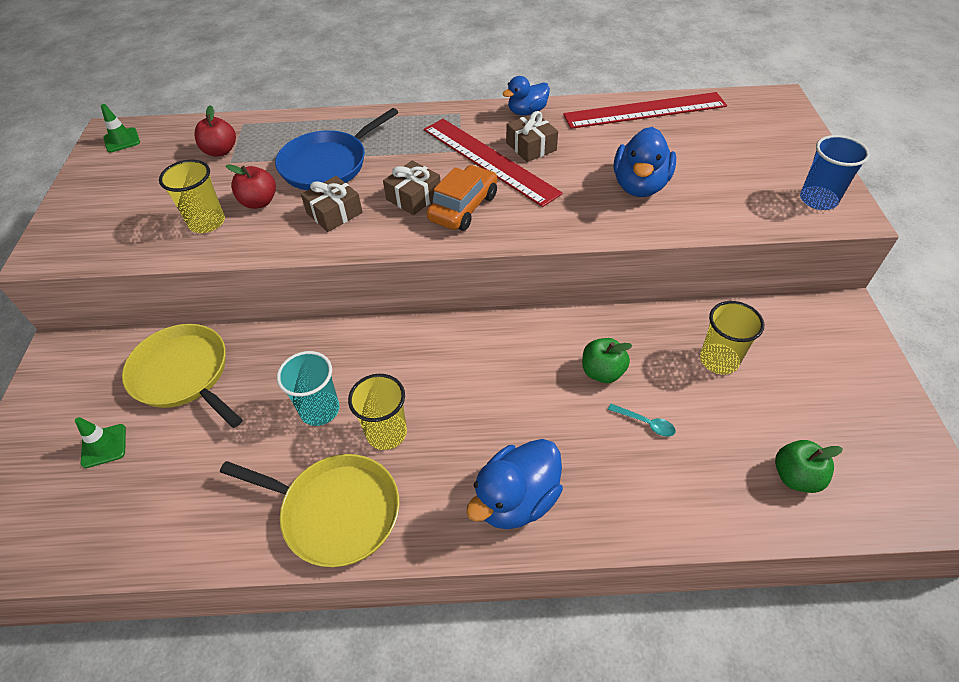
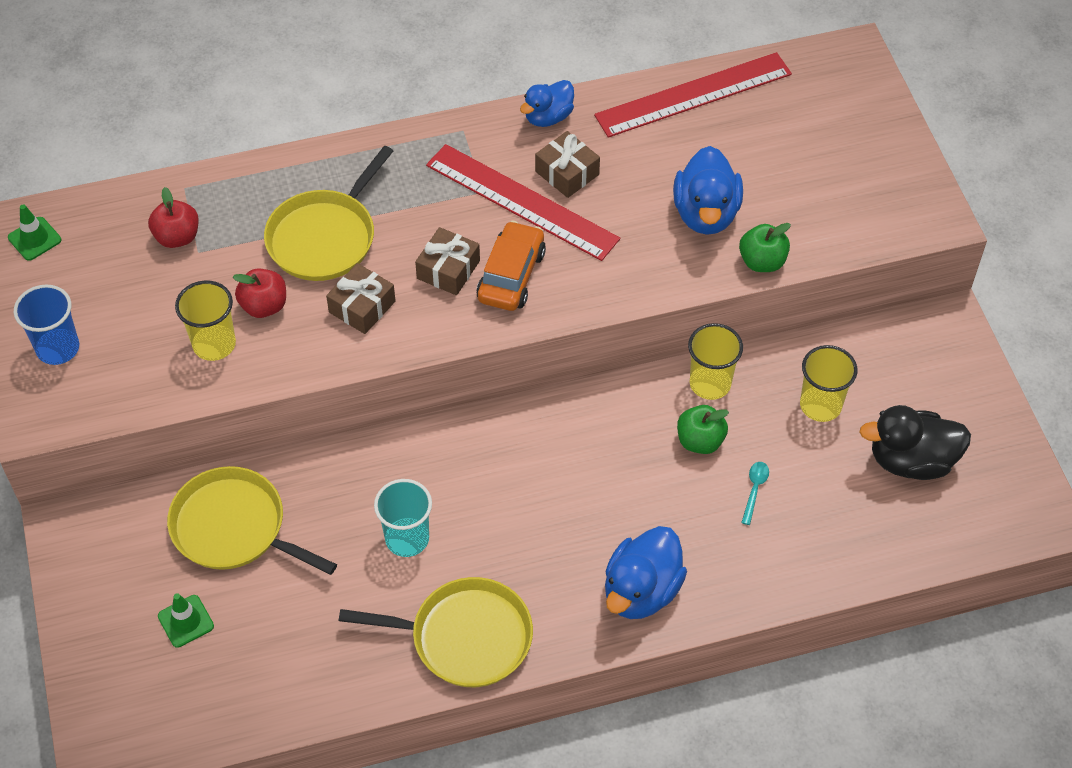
camera: 15 degrees left, 5 degrees up
blue pan [275,108,399,190] -> yellow pan [264,146,393,281]
yellow cup [348,374,407,450] -> yellow cup moved to [688,323,743,400]
turquoise spoon [608,404,676,437] -> turquoise spoon turned 90 degrees counterclockwise [741,462,769,525]
green apple [775,440,843,493] -> green apple moved to [739,223,791,272]
blue cup [800,135,870,210] -> blue cup moved to [14,285,79,365]
none -> black duck [859,405,971,480]

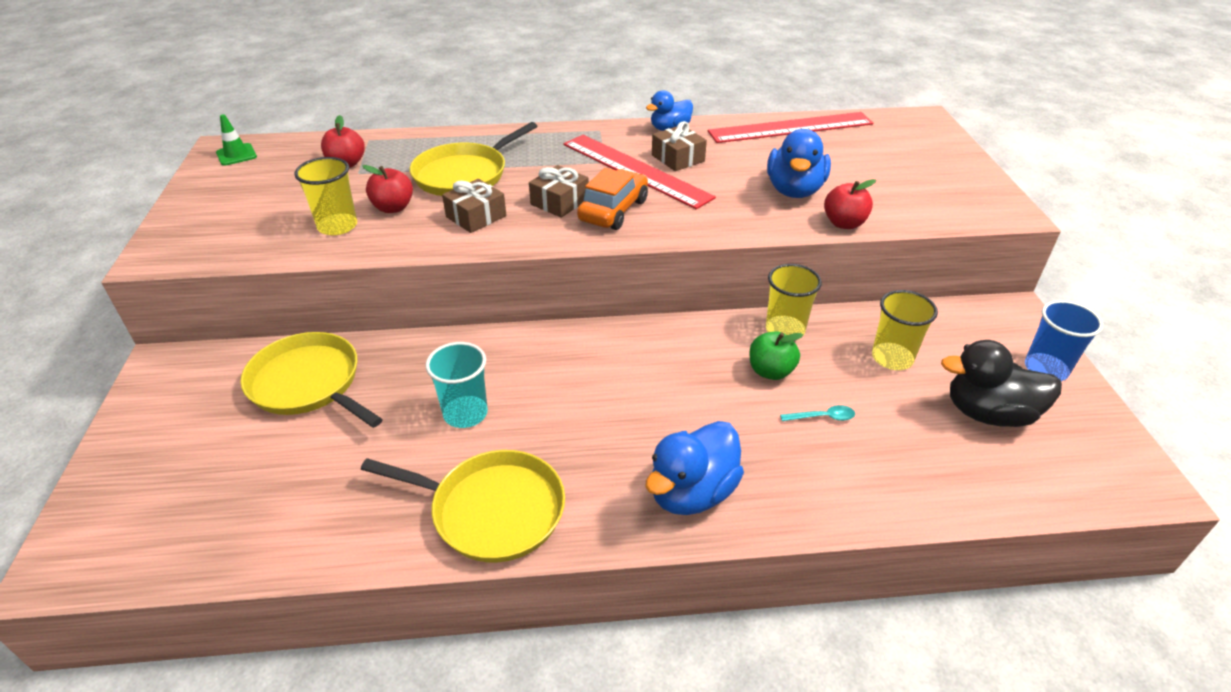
camera: 10 degrees right, 15 degrees down
blue cup [14,285,79,365] -> blue cup moved to [1025,300,1103,381]
green traffic cone [158,593,214,648] -> none
green apple [739,223,791,272] -> red apple [824,179,876,229]
turquoise spoon [741,462,769,525] -> turquoise spoon turned 60 degrees clockwise [780,405,855,421]

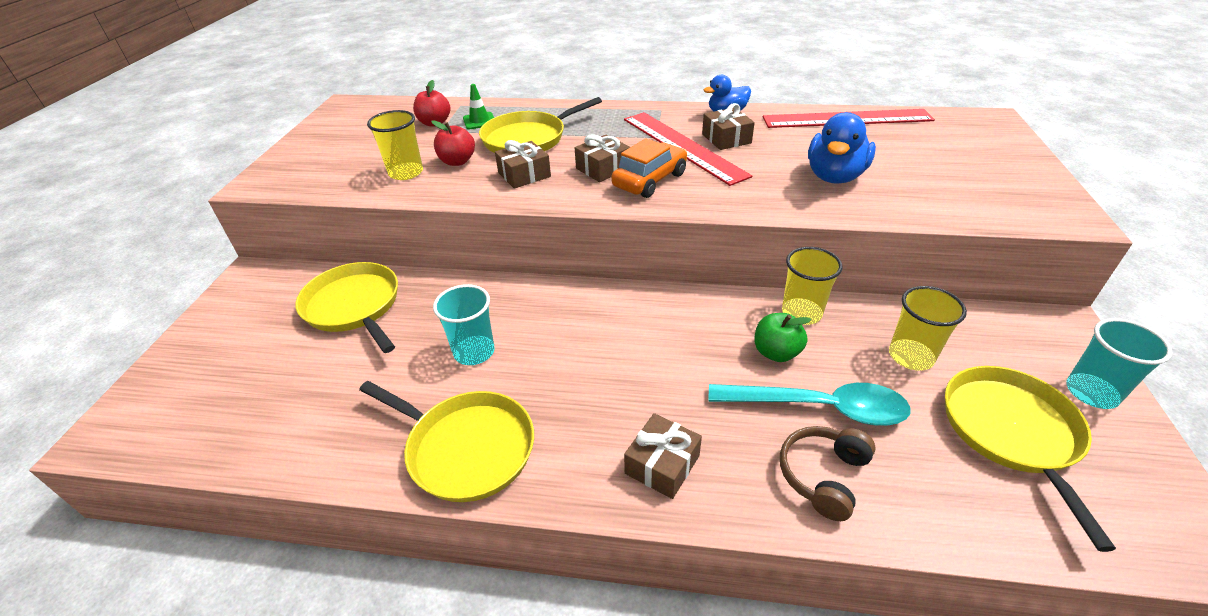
camera: 15 degrees right, 0 degrees up
green traffic cone [216,114,257,166] -> green traffic cone moved to [463,84,494,129]
blue duck [645,421,744,515] -> brown gift [624,413,702,499]
turquoise spoon [780,405,855,421] -> turquoise spoon [708,383,911,426], size x2.48
red apple [824,179,876,229] -> none
black duck [941,340,1062,427] -> yellow pan [945,366,1116,552]
blue cup [1025,300,1103,381] -> turquoise cup [1066,318,1173,409]
none -> brown headphones [780,426,876,521]

